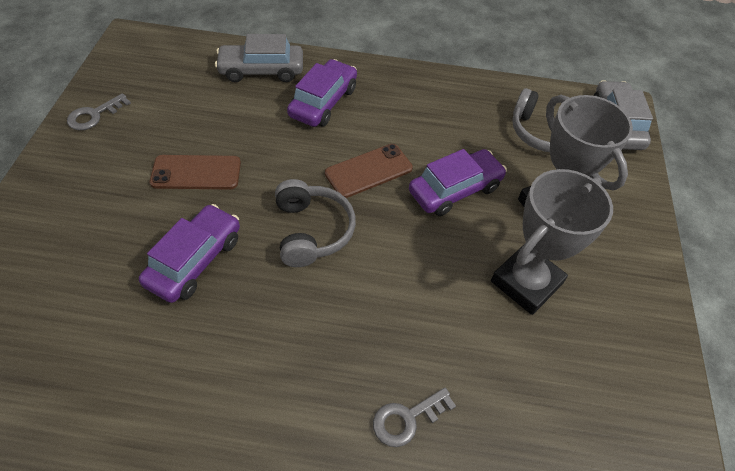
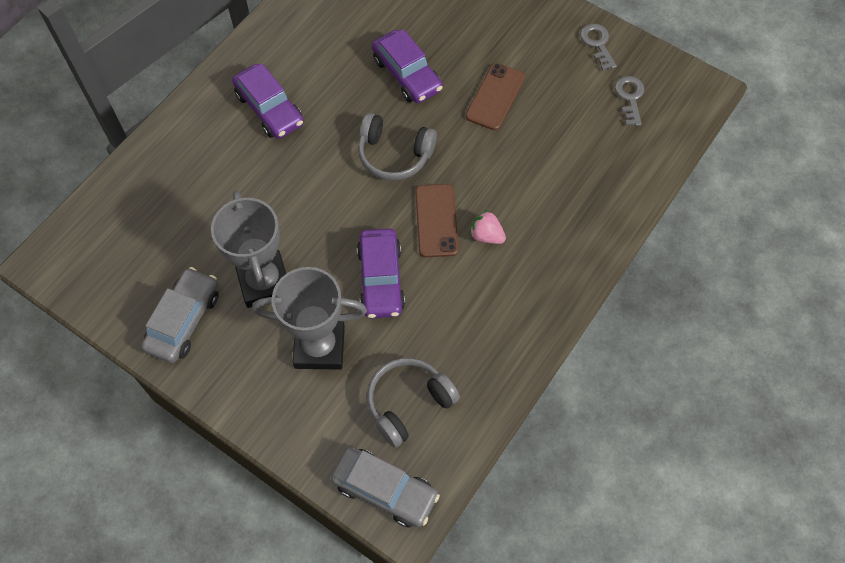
camera: 120 degrees right, 10 degrees up
grey car [215,34,303,82] -> grey car moved to [141,267,219,363]
purple car [287,59,357,127] -> purple car moved to [232,64,304,139]
grey key [373,388,456,447] -> grey key moved to [615,76,644,126]
none -> pink strawberry [470,210,506,244]

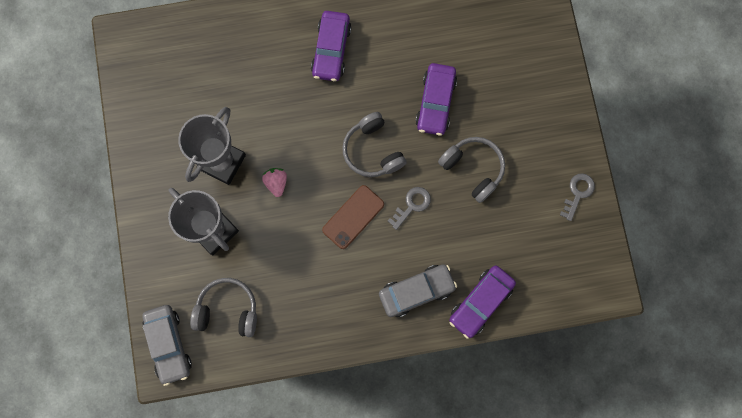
camera: 45 degrees right, 15 degrees up
grey car [141,267,219,363] -> grey car moved to [379,264,457,317]
purple car [357,228,405,318] -> purple car moved to [449,266,516,339]
brown phone [466,63,525,130] -> grey headphones [438,137,505,203]
pink strawberry [470,210,506,244] -> pink strawberry moved to [262,168,287,197]
grey key [615,76,644,126] -> grey key moved to [388,187,431,230]

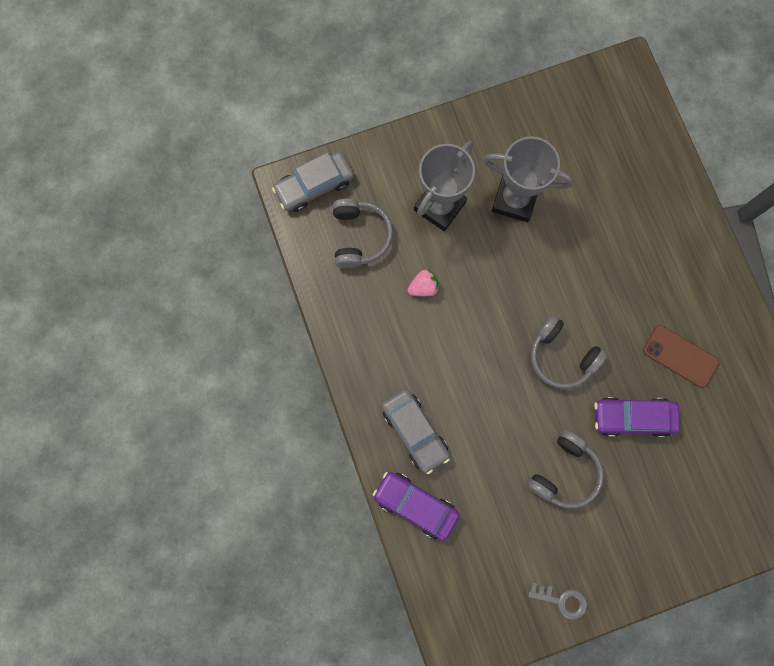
camera: 80 degrees right, 0 degrees up
pink strawberry [262,168,287,197] -> pink strawberry moved to [408,269,439,296]
purple car [311,11,351,81] -> none
brown phone [322,185,384,249] -> brown phone moved to [643,325,719,388]
grey headphones [342,112,407,177] -> grey headphones turned 105 degrees counterclockwise [531,315,607,389]
grey key [388,187,431,230] -> none

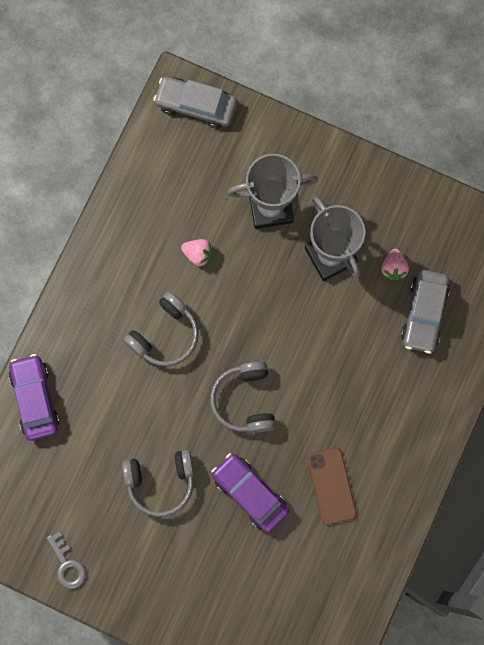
camera: 45 degrees right, 0 degrees up
grey headphones [332,198,393,268] -> grey headphones moved to [123,292,199,367]
grey car [382,389,450,474] -> grey car moved to [401,269,450,354]
none -> pink strawberry [381,249,409,281]

